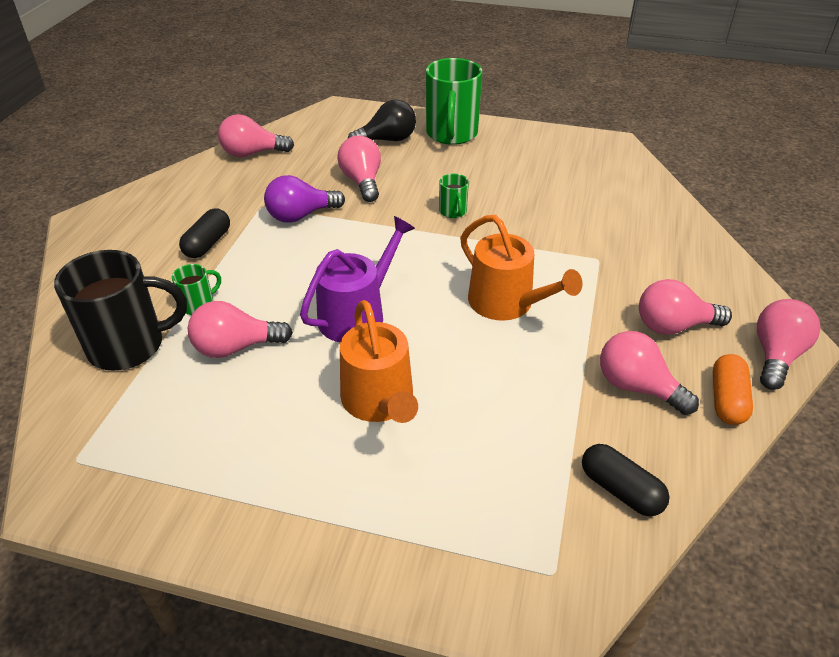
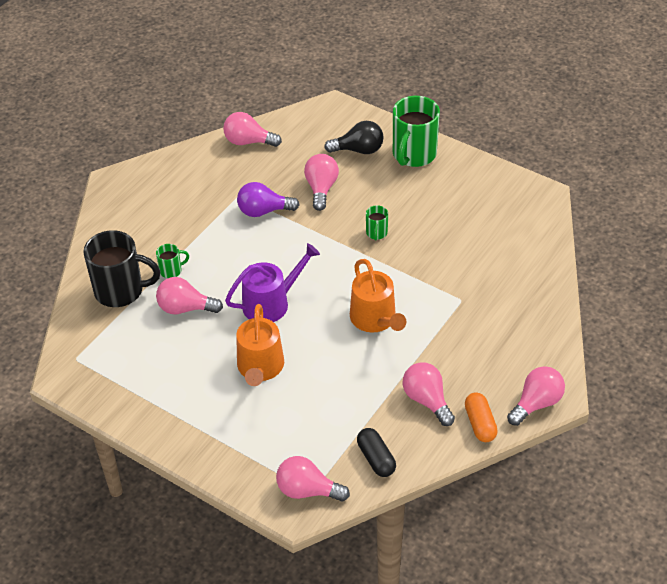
camera: 20 degrees right, 5 degrees up
black capsule [179,208,230,258] -> none
pink light bulb [639,279,732,335] -> pink light bulb moved to [276,456,350,501]
orange capsule [713,354,753,425] -> orange capsule turned 45 degrees counterclockwise [465,392,498,442]

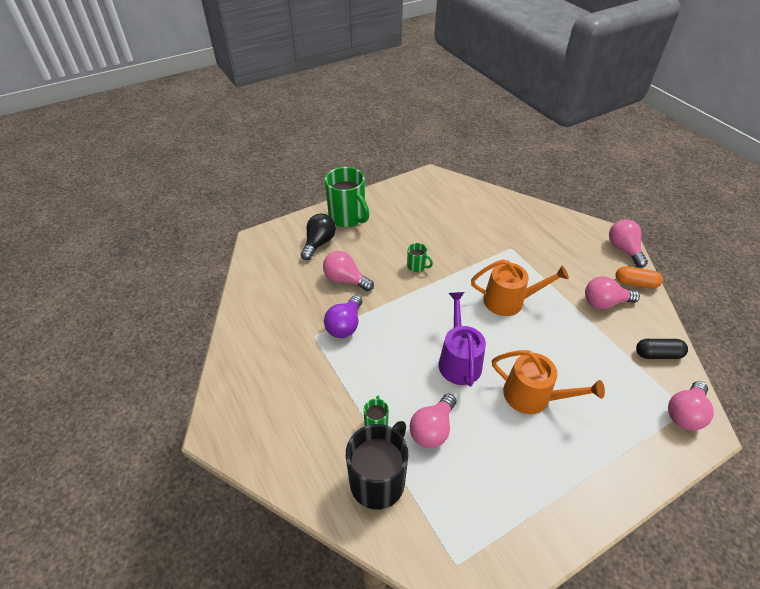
camera: 65 degrees left, 0 degrees up
pink light bulb [223,112,282,147] -> none

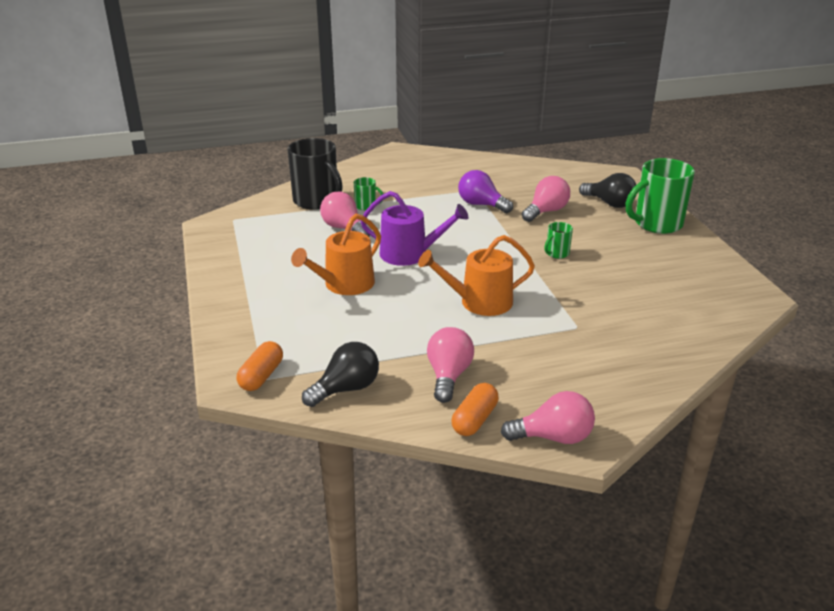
camera: 105 degrees right, 15 degrees down
orange watering can [471,259,569,316] -> orange watering can turned 60 degrees clockwise [418,235,535,316]
black capsule [636,339,688,359] -> black light bulb [302,342,379,407]
pink light bulb [668,381,714,430] -> orange capsule [237,341,283,391]

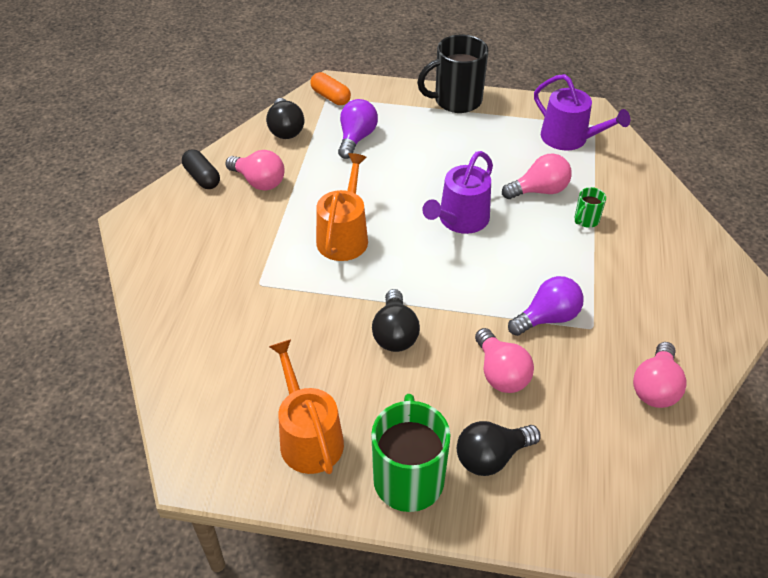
camera: 115 degrees right, 15 degrees up
black mug [288,138,343,210] -> black mug moved to [417,35,488,113]
orange watering can [291,214,381,295] -> orange watering can moved to [269,339,344,474]
orange capsule [452,383,499,436] -> black capsule [182,149,220,189]
pink light bulb [501,391,595,444] -> pink light bulb moved to [633,342,687,408]
green mug [544,222,573,259] -> black light bulb [372,289,420,352]
none -> purple light bulb [338,99,378,159]
none -> purple watering can [534,74,630,150]

